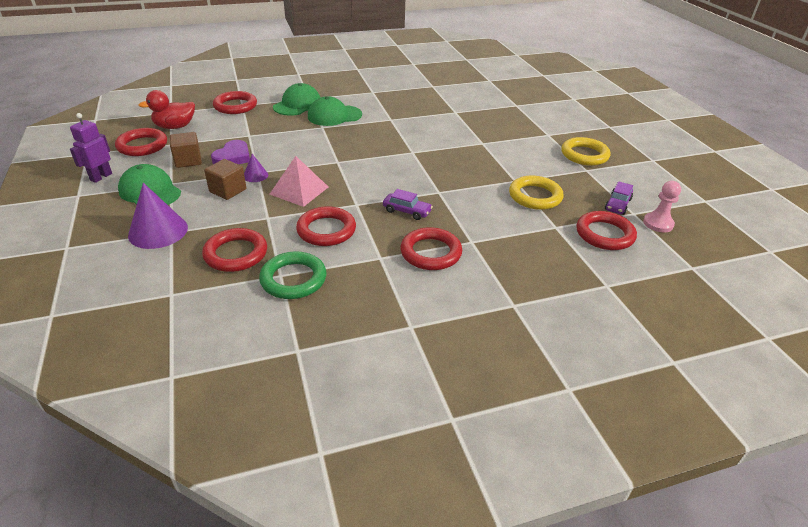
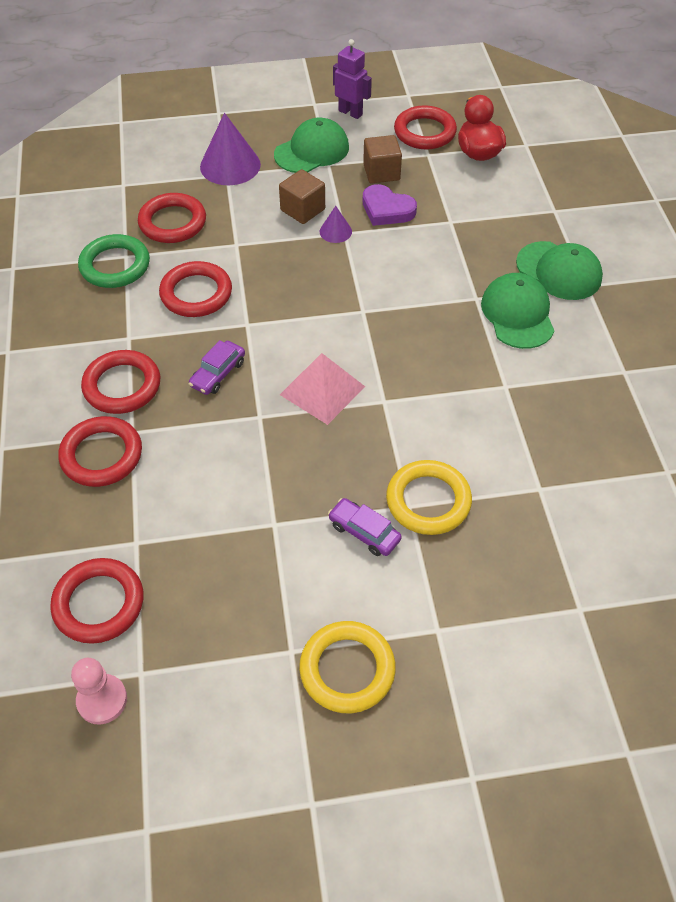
camera: 100 degrees right, 15 degrees up
red ring [213,91,257,114] -> red ring moved to [58,416,142,487]
pink pyramid [270,156,328,207] -> pink pyramid moved to [280,353,365,425]
yellow ring [509,176,564,210] -> yellow ring moved to [386,460,472,535]
purple car [605,181,633,215] -> purple car moved to [328,498,402,556]

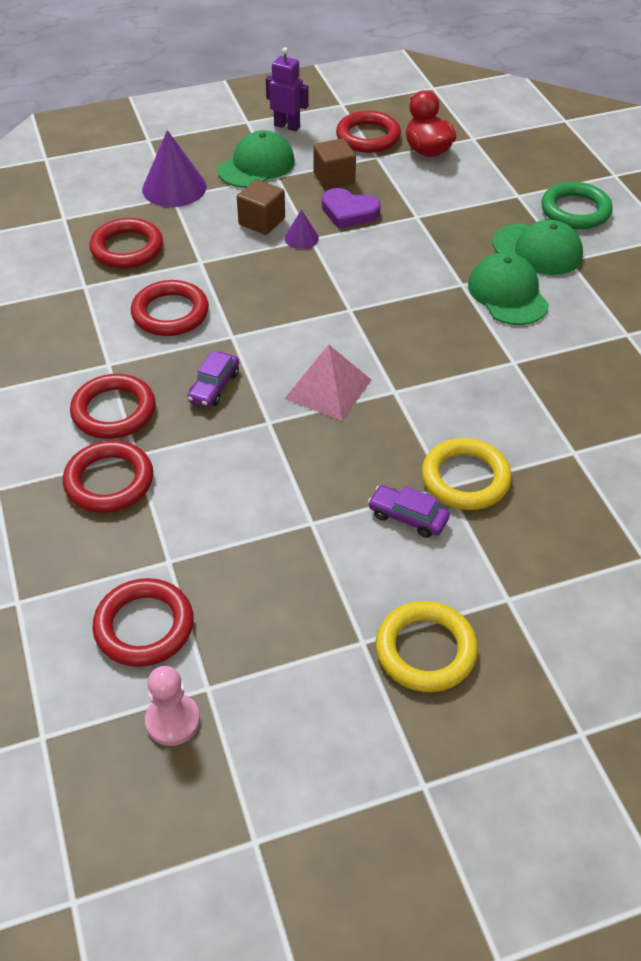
camera: 10 degrees left, 5 degrees down
green ring [78,234,150,288] -> green ring moved to [541,182,613,229]

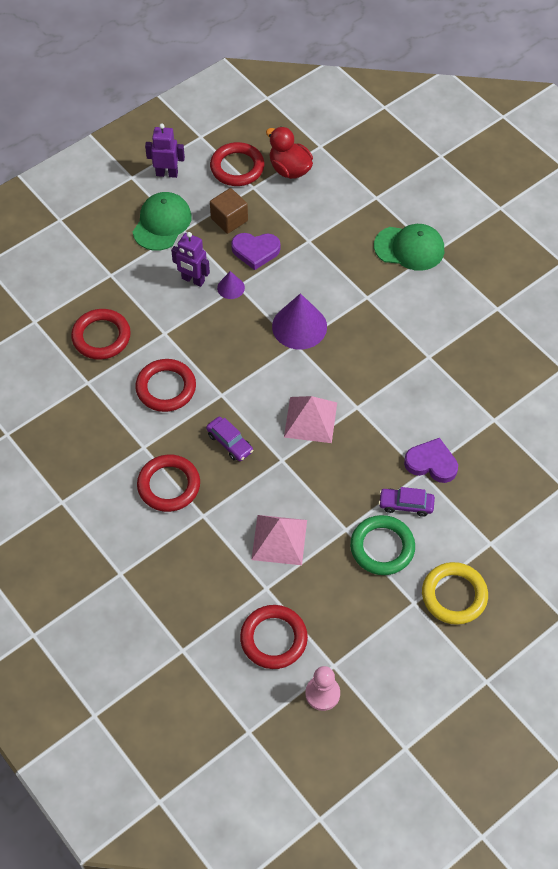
camera: 20 degrees left, 10 degrees up
red ring [63,440,153,513] -> none
purple cone [142,130,207,207] -> purple cone moved to [272,293,327,349]
purple car [187,351,239,407] -> purple car turned 45 degrees counterclockwise [206,417,253,461]
brown cube [237,179,285,235] -> purple robot [171,232,210,287]
yellow ring [422,438,512,510] -> purple heart [404,438,458,483]
green cap [468,253,549,325] -> none
green ring [541,182,613,229] -> green ring moved to [350,515,415,575]
none -> pink pyramid [251,515,307,565]

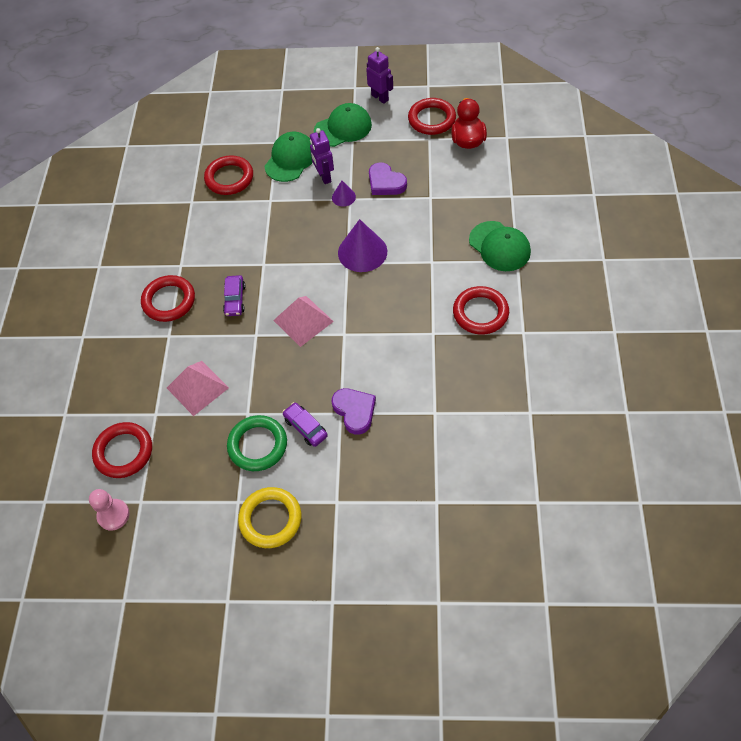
camera: 45 degrees right, 0 degrees up
red ring [135,359,196,412] -> red ring moved to [453,286,509,335]
brown cube [210,188,248,234] -> none
none -> green cap [264,132,313,182]

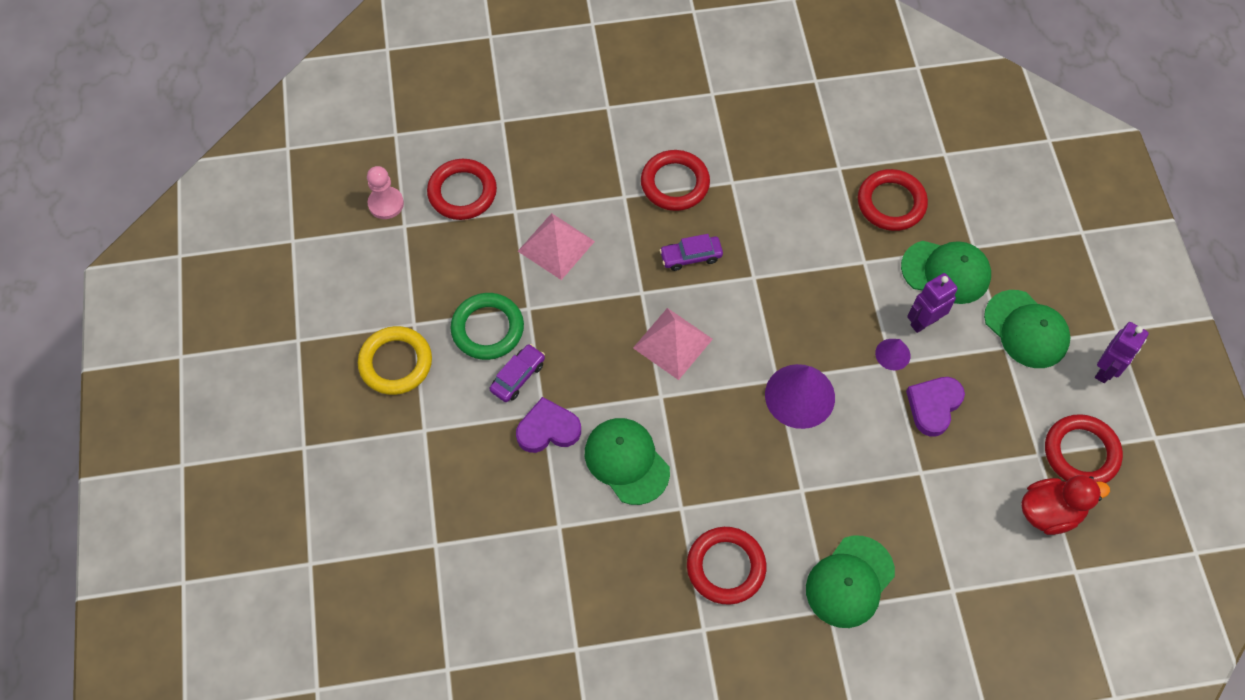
camera: 75 degrees right, 5 degrees up
purple heart [331,388,376,435] -> purple heart turned 150 degrees counterclockwise [516,397,581,453]
none -> green cap [585,418,670,505]

